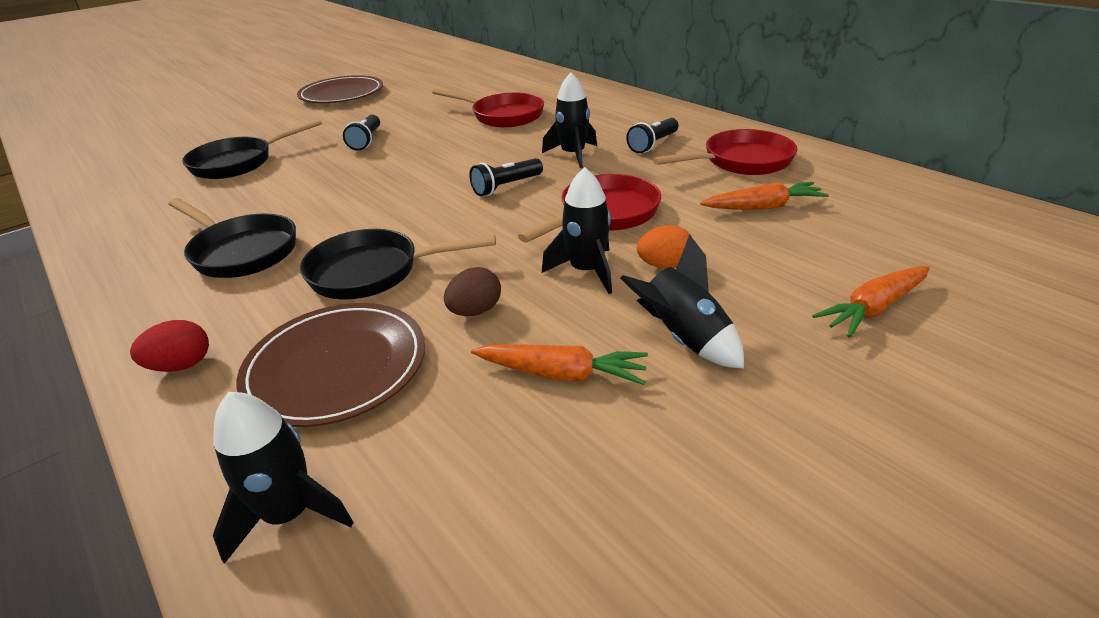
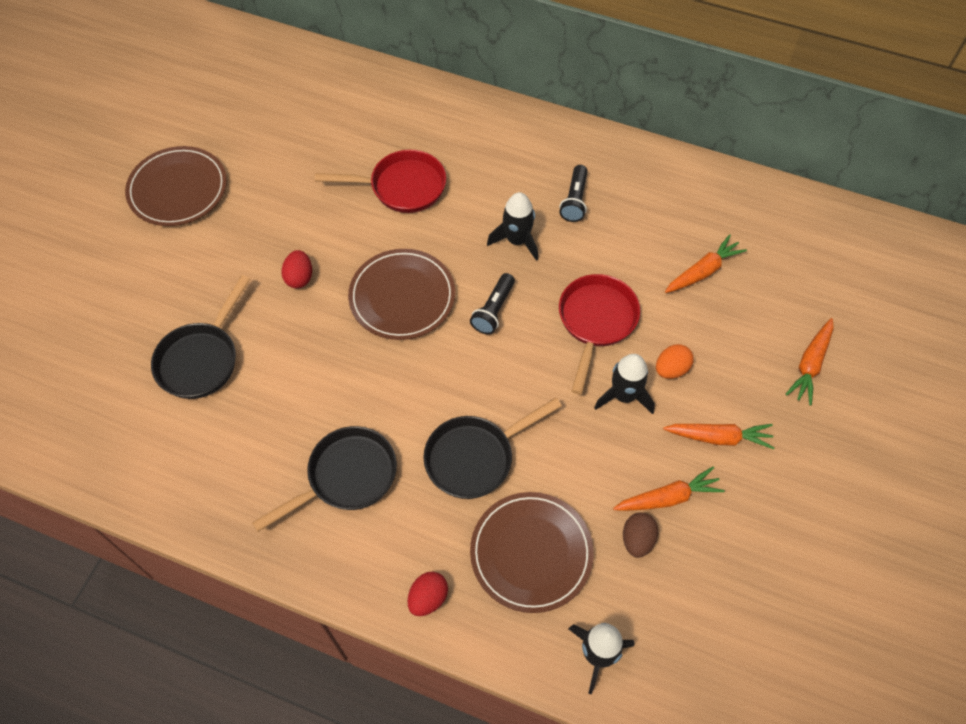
camera: 30 degrees left, 25 degrees up
black pan [168,198,296,278] -> black pan turned 45 degrees counterclockwise [252,426,397,532]
black flashlight [343,115,380,151] -> red egg [281,250,312,288]
brown egg [444,267,501,316] -> brown egg moved to [623,513,658,558]
black rocket [620,235,744,368] -> orange carrot [663,424,775,449]
red pan [653,129,798,175] -> none
none -> brown plate [348,249,455,340]

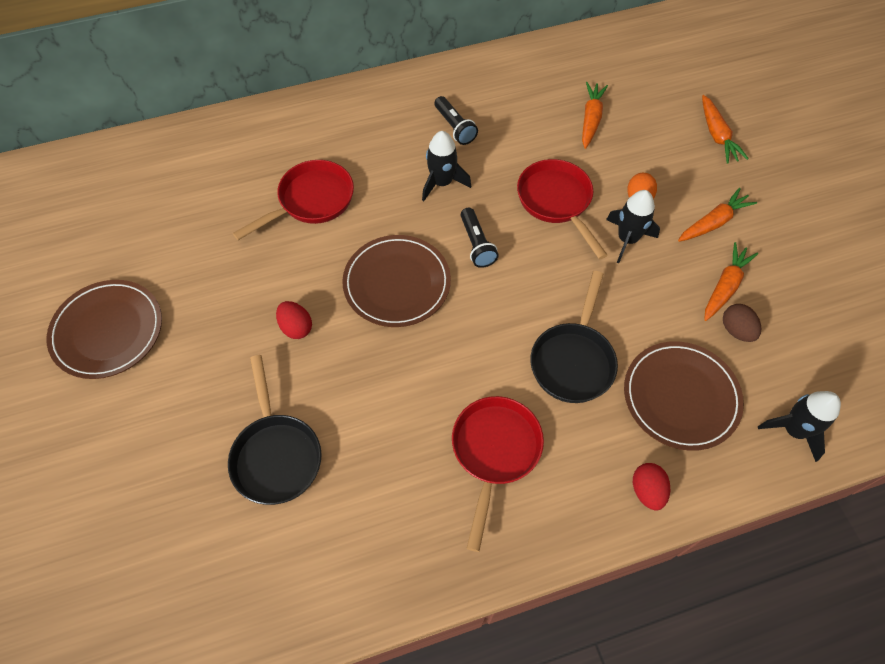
camera: 40 degrees left, 0 degrees up
black pan [252,426,397,532] -> red pan [452,396,544,552]

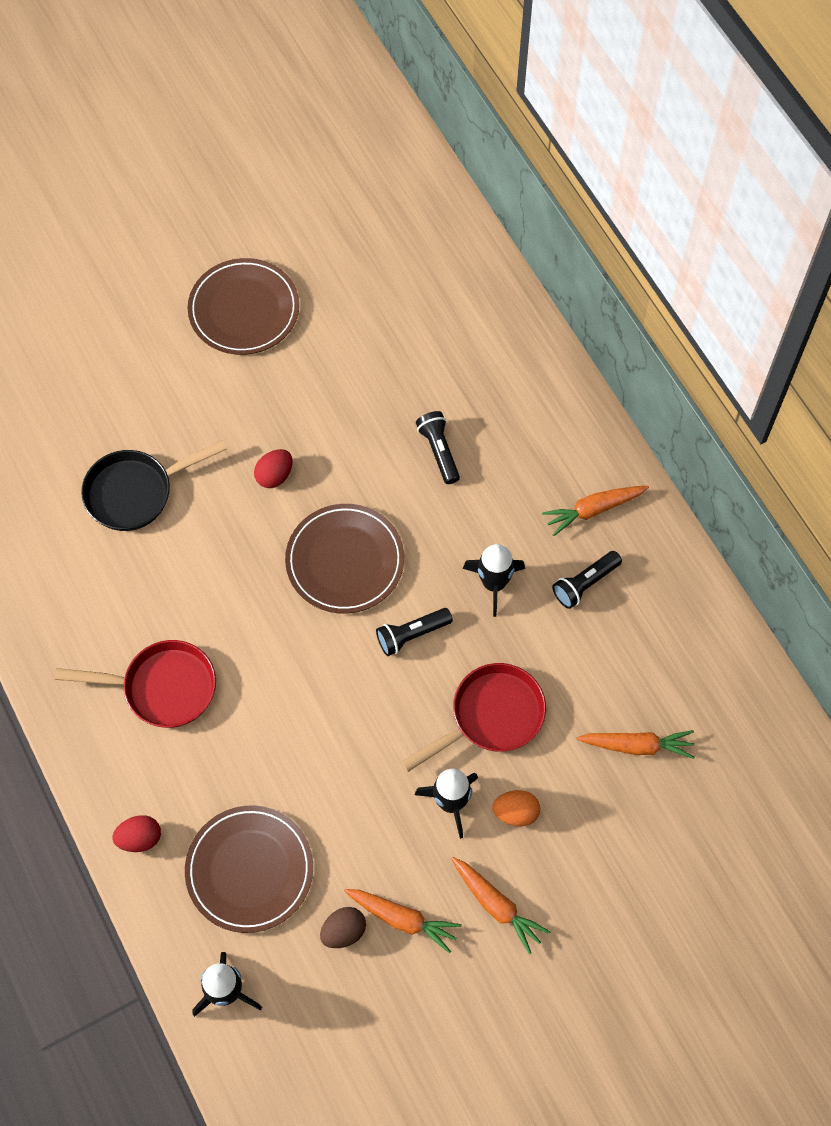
camera: 80 degrees right, 5 degrees up
red pan [233,160,354,240] -> black flashlight [416,411,460,484]
black pan [530,271,618,403] -> none
orange carrot [702,95,749,163] -> orange carrot moved to [542,486,649,536]

